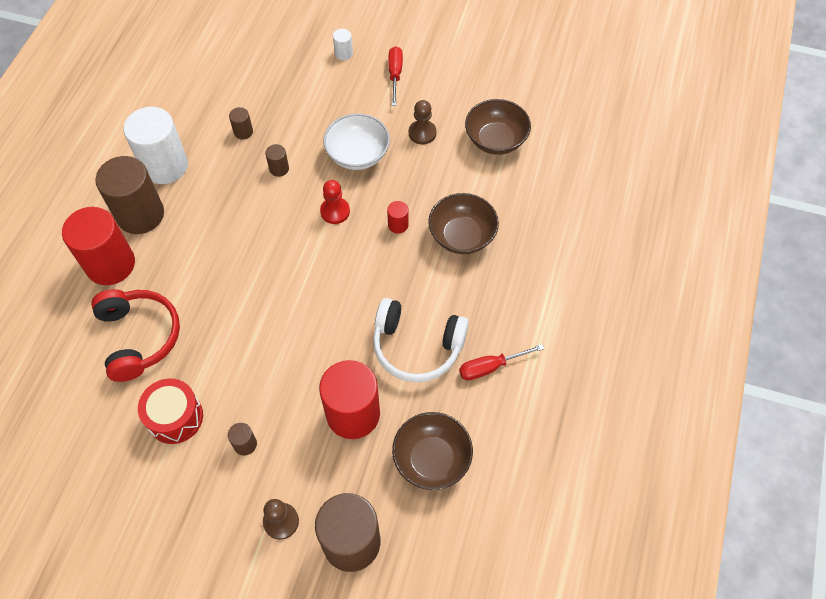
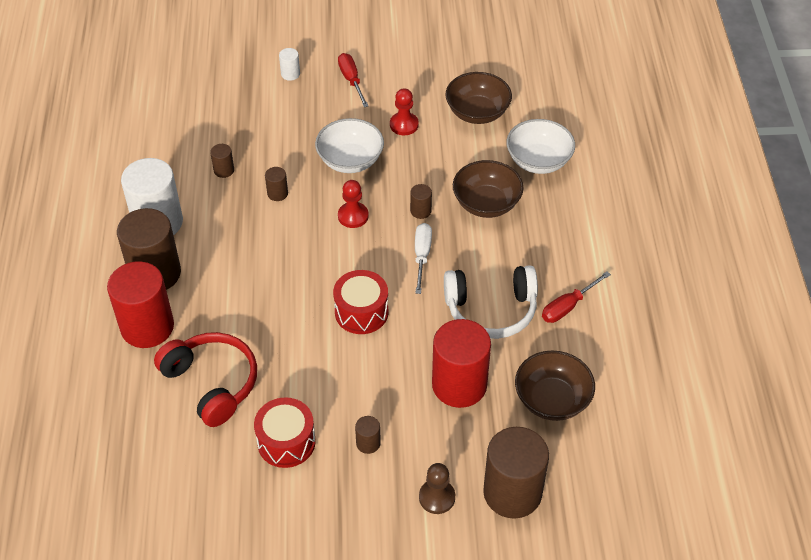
camera: 20 degrees left, 10 degrees down
red cylinder [387,201,409,234] -> brown cylinder [410,184,432,219]
brown pawn [409,100,436,145] -> red pawn [390,88,419,136]
none -> red drum [333,270,388,334]
none -> white screwdriver [415,223,432,294]
none -> white bowl [507,119,575,174]

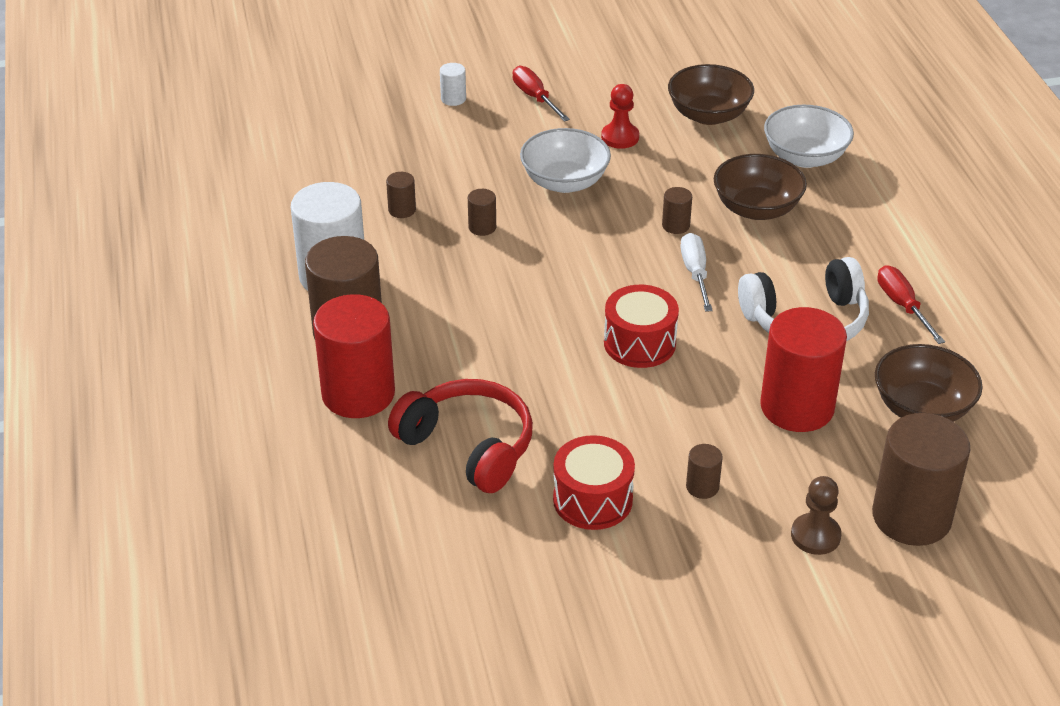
camera: 10 degrees left, 10 degrees down
red pawn [338,180,369,228] -> none
red screwdriver [542,271,611,323] -> red screwdriver turned 120 degrees clockwise [877,265,945,344]

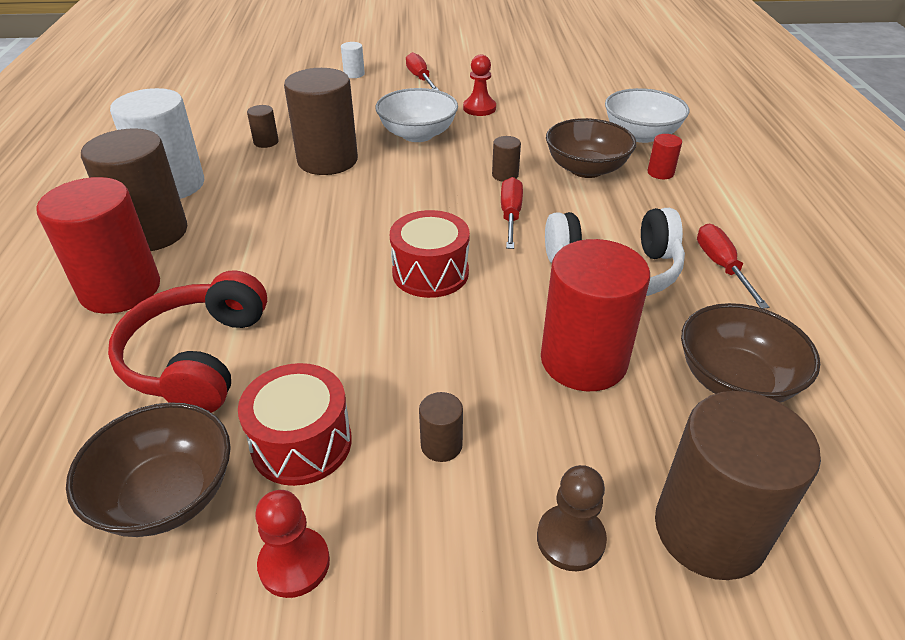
camera: 10 degrees right, 0 degrees up
red headphones [388,379,533,493] -> red headphones turned 135 degrees counterclockwise [108,270,267,413]
brown cylinder [468,189,496,236] -> brown cylinder [284,68,358,175], size x2.34
brown bowl [668,64,754,125] -> brown bowl moved to [66,402,231,537]
white screwdriver [680,233,713,312] -> red screwdriver [501,177,523,249]
none -> red pawn [255,490,330,598]
none -> red cylinder [647,134,682,179]

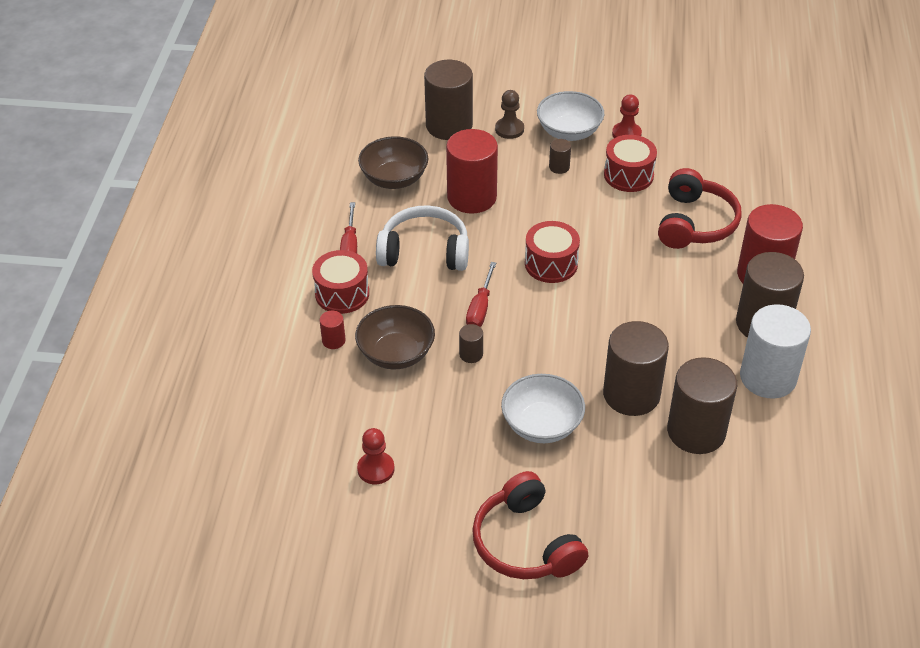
camera: 170 degrees left, 5 degrees up
brown bowl [66,402,231,537] -> none
brown cylinder [247,105,279,148] -> brown cylinder [667,357,737,454], size x2.34
white cylinder [341,42,365,78] -> none
red screwdriver [406,52,439,90] -> red headphones [472,471,588,579]
red pawn [463,54,496,116] -> red pawn moved to [357,428,395,484]
white bowl [605,88,689,143] -> white bowl moved to [537,91,604,141]
none -> red drum [312,250,369,314]

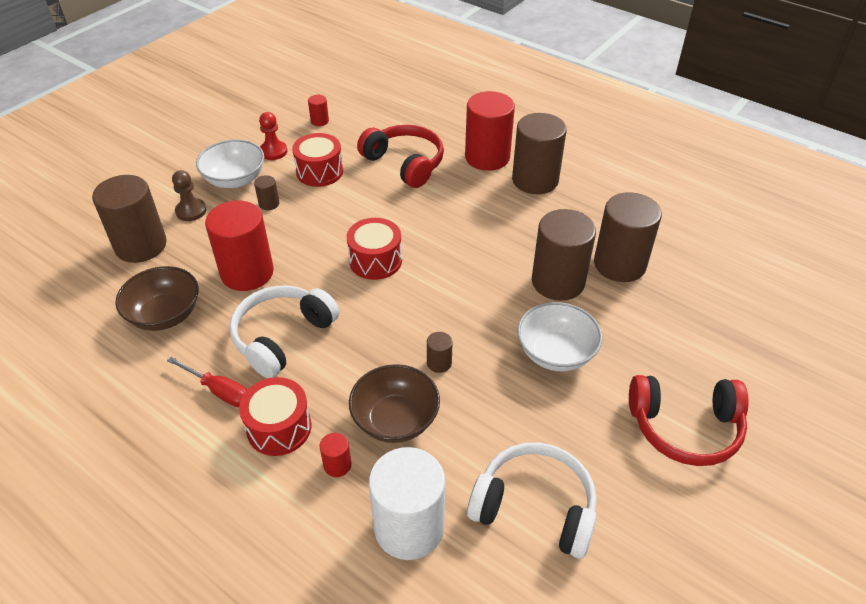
camera: 60 degrees left, 0 degrees up
red pawn [357,428,395,484] -> white headphones [467,443,597,559]
red screwdriver [466,262,496,327] -> none
white cylinder [740,304,811,399] -> white cylinder moved to [369,447,445,560]
none -> red cylinder [308,95,329,126]

